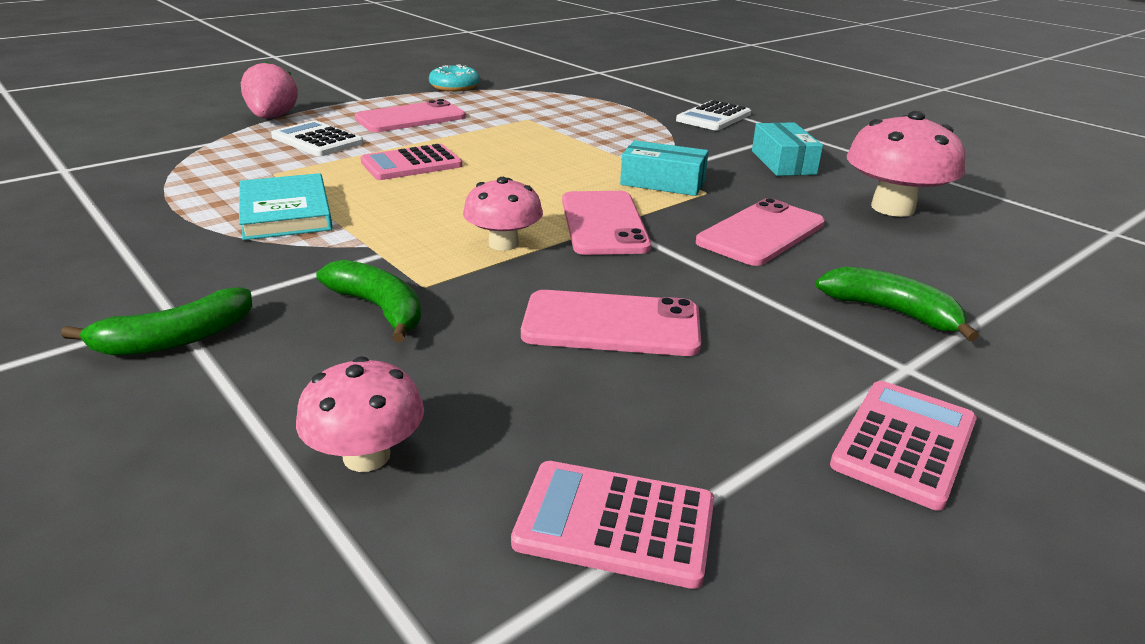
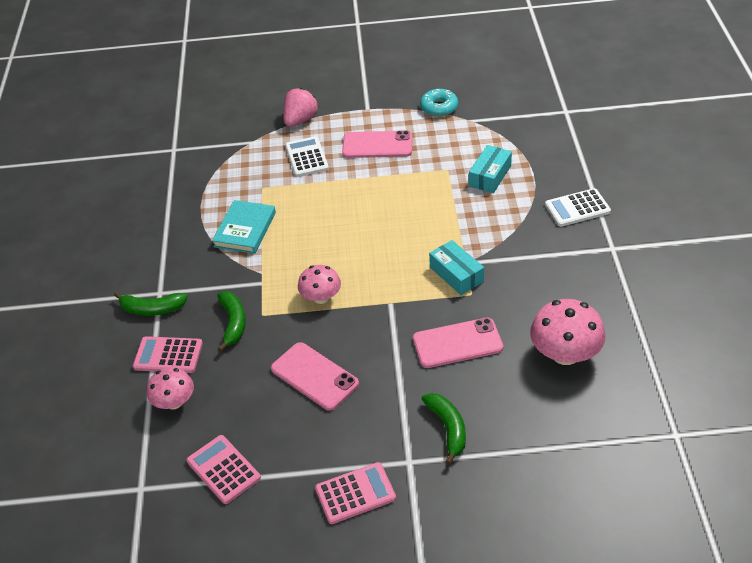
camera: 40 degrees right, 15 degrees up
pink calculator [360,144,462,180] -> pink calculator moved to [133,336,203,373]
pink phone [562,191,651,255] -> none
turquoise box [752,122,823,176] -> turquoise box moved to [469,145,512,193]

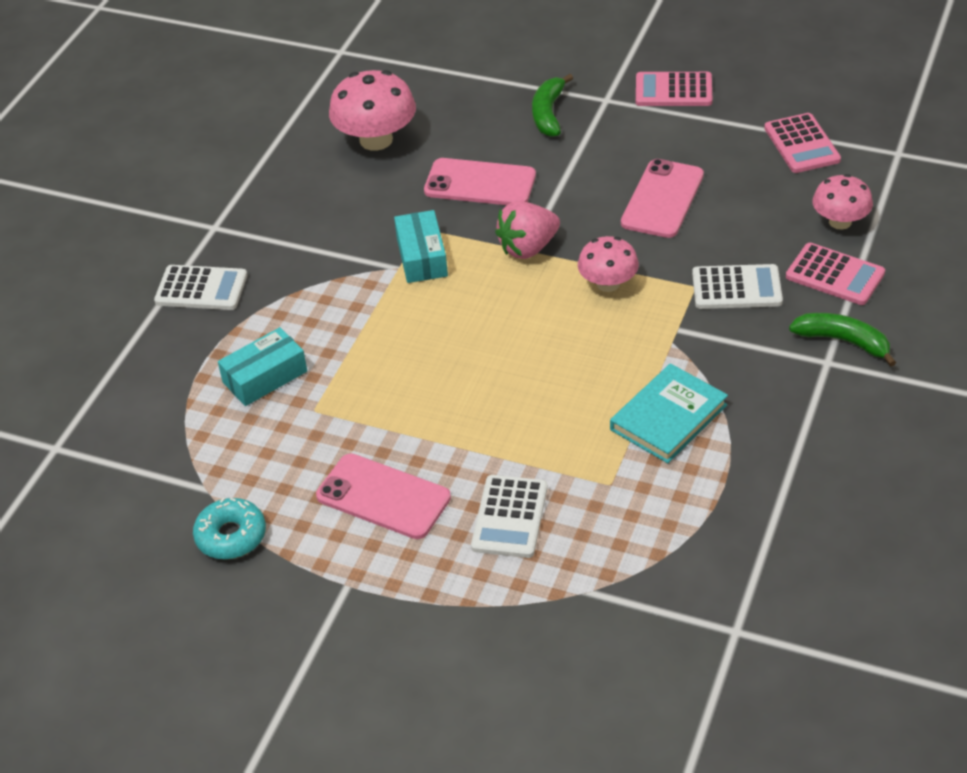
camera: 155 degrees left, 0 degrees up
green banana [217,291,246,351] -> white calculator [692,264,783,309]
pink phone [271,342,359,411] -> pink phone turned 45 degrees clockwise [621,159,704,238]
pink strawberry [283,88,319,127] -> pink strawberry moved to [495,201,560,259]

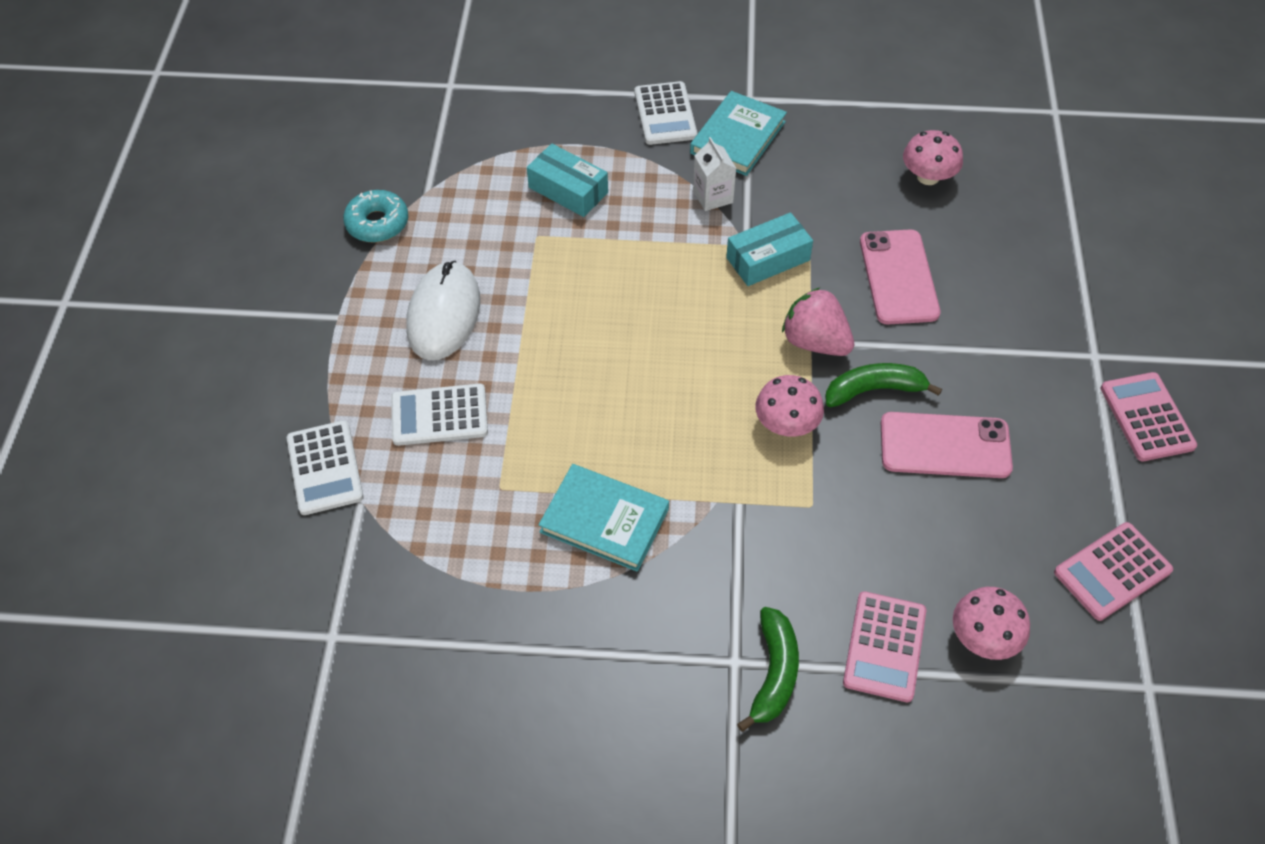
camera: 70 degrees right, 10 degrees up
pink phone [316,453,451,539] -> white mouse [406,261,480,360]
pink mushroom [329,70,416,151] -> pink mushroom [903,130,963,185], size x0.63
green banana [532,74,573,137] -> green banana moved to [825,363,942,407]
white calculator [692,264,783,309] -> white calculator moved to [287,420,364,515]
none -> turquoise book [690,91,787,176]
none -> white carton [693,137,737,211]

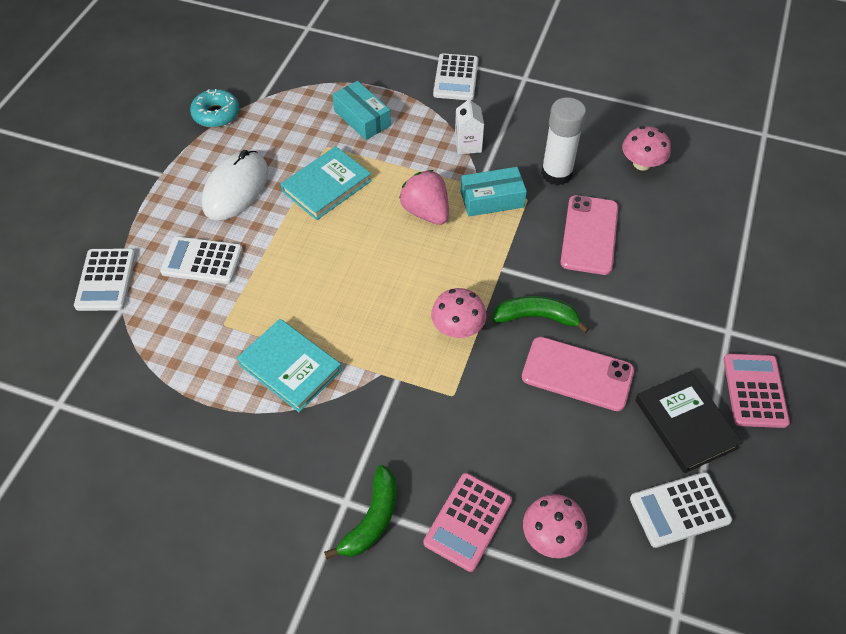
camera: 15 degrees right, 0 degrees up
turquoise book [690,91,787,176] -> turquoise book moved to [281,146,372,220]
pink strawberry [782,288,854,356] -> pink strawberry moved to [399,170,449,225]
pink calculator [1054,522,1173,621] -> white calculator [630,472,732,548]
none -> white glue stick [541,97,586,186]
none -> black book [635,371,743,473]

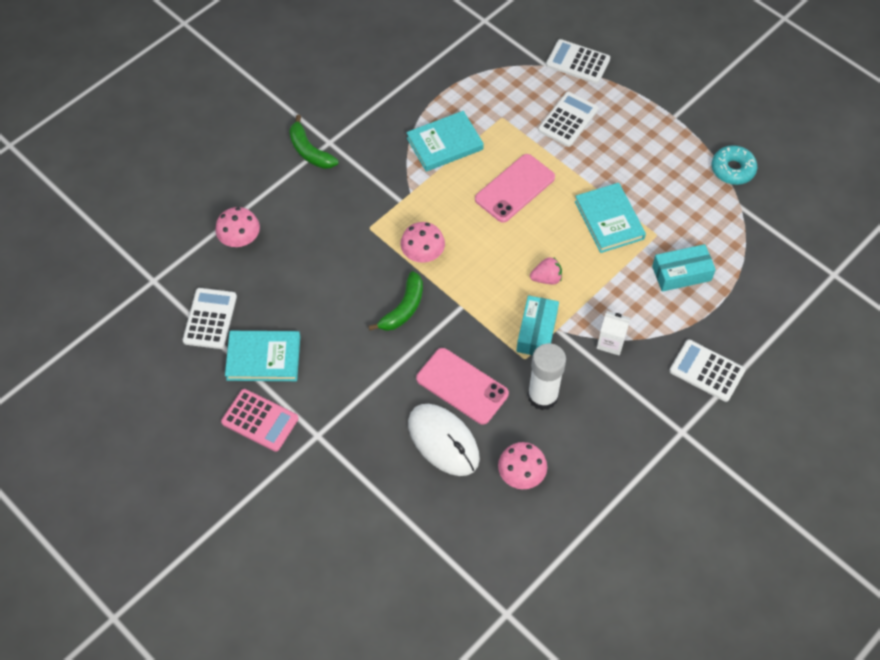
camera: 115 degrees right, 5 degrees up
white mouse [201,150,268,220] -> white mouse moved to [408,404,480,476]
pink strawberry [399,170,449,225] -> pink strawberry [530,257,562,285], size x0.63
pink calculator [423,473,512,572] -> none
pink phone [522,337,634,411] -> pink phone moved to [475,154,555,223]
black book [635,371,743,473] -> turquoise book [225,331,300,381]

